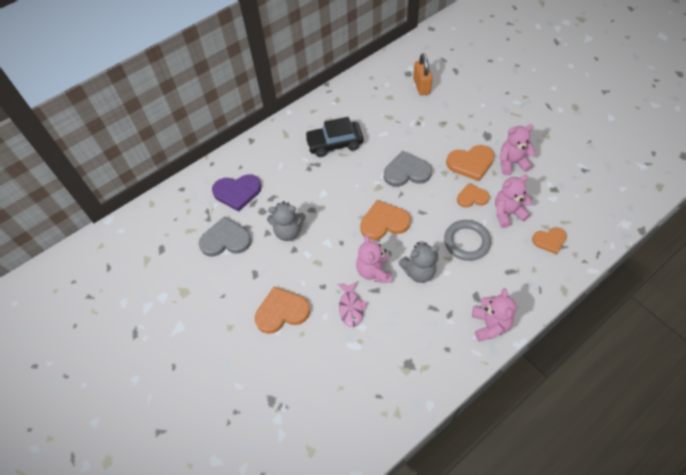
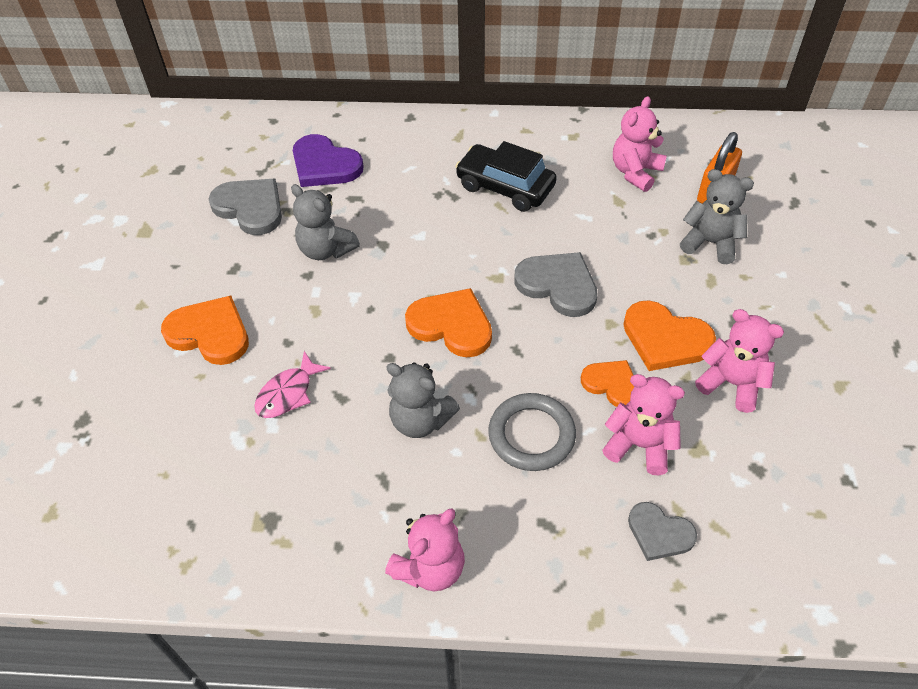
camera: 40 degrees right, 5 degrees down
pink teddy bear [356,235,392,283] -> pink teddy bear moved to [613,96,667,192]
orange heart [532,227,567,254] -> grey heart [628,502,697,561]
none -> grey teddy bear [680,169,754,264]

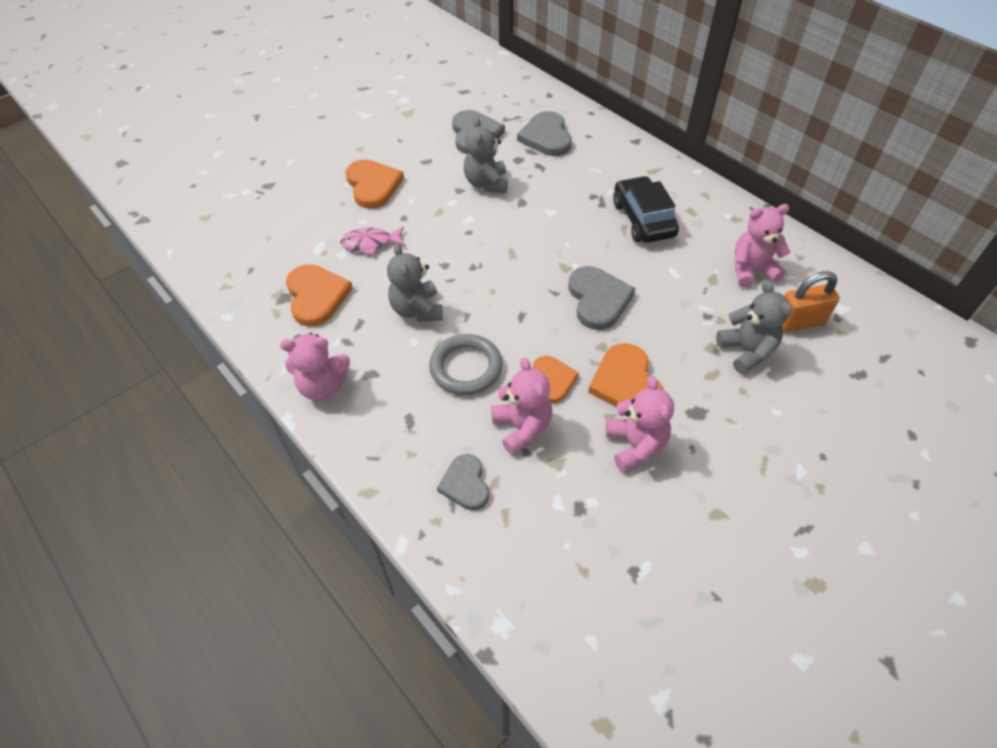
camera: 45 degrees right, 0 degrees up
purple heart [293,134,364,187] -> grey heart [517,111,572,156]
orange heart [405,288,492,357] -> orange heart moved to [286,264,353,327]

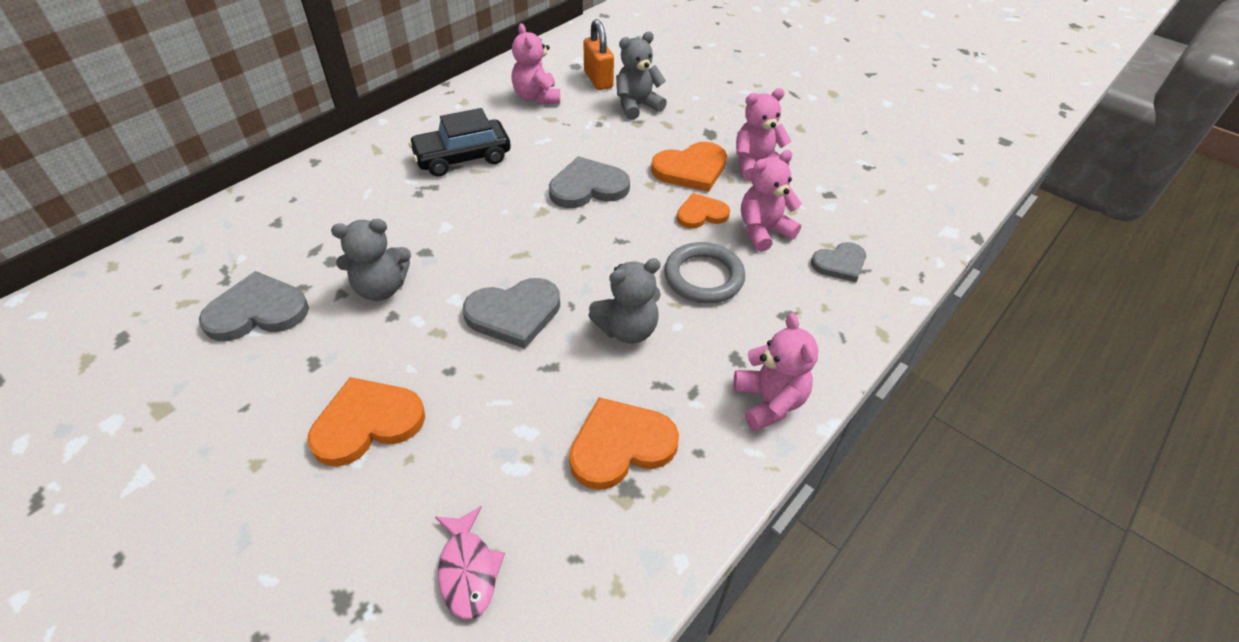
camera: 100 degrees left, 5 degrees down
pink fish [340,226,405,255] -> pink fish moved to [435,506,505,619]
grey heart [517,111,572,156] -> grey heart moved to [463,278,560,349]

